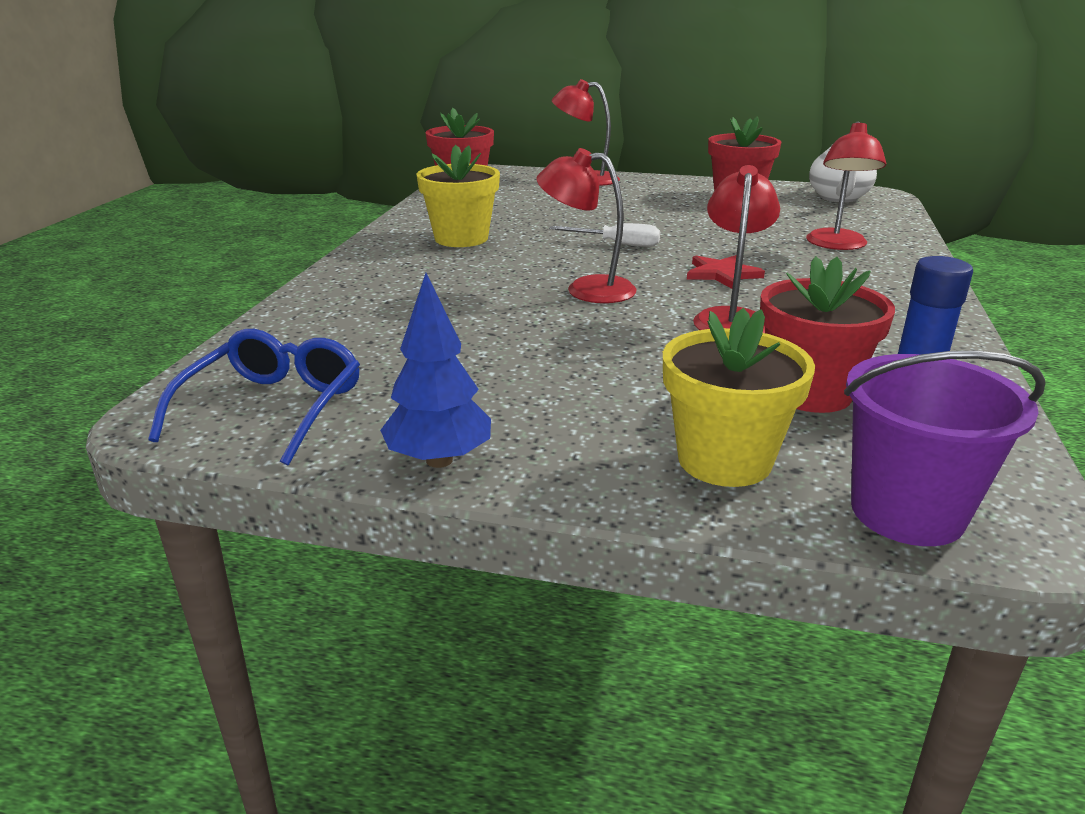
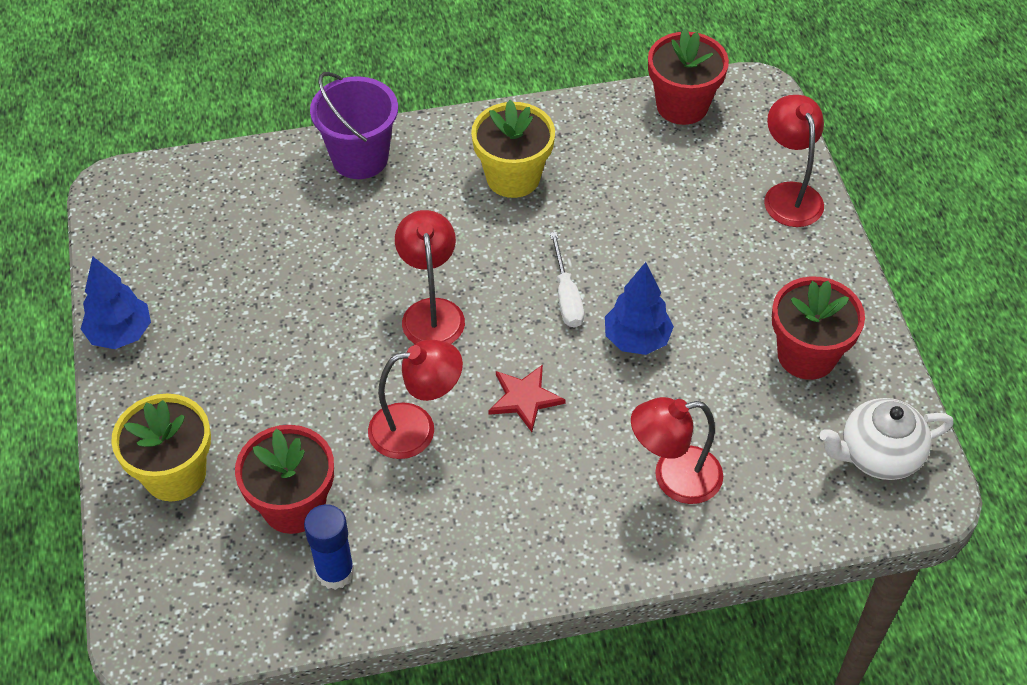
camera: 65 degrees right, 25 degrees up
blue glasses [148,329,360,466] -> none
purple bucket [844,351,1046,546] -> purple bucket moved to [310,72,398,179]
none -> blue tree [605,262,674,355]

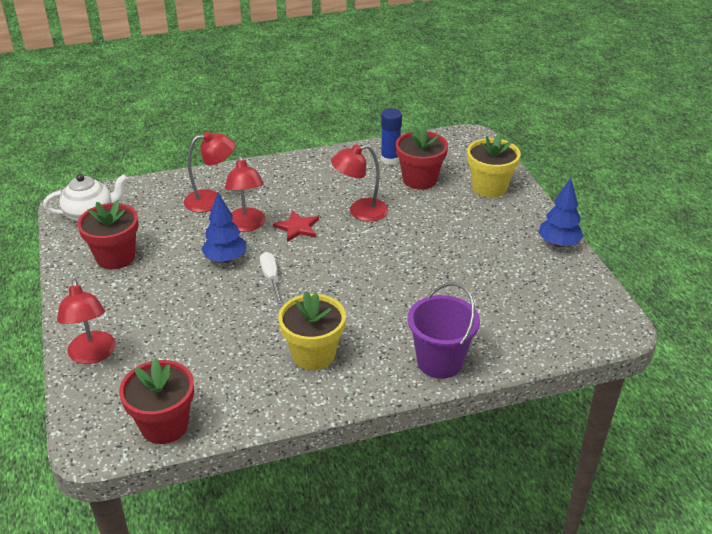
camera: 175 degrees right, 15 degrees down
red lamp [395,210,465,344] -> red lamp moved to [225,155,265,232]

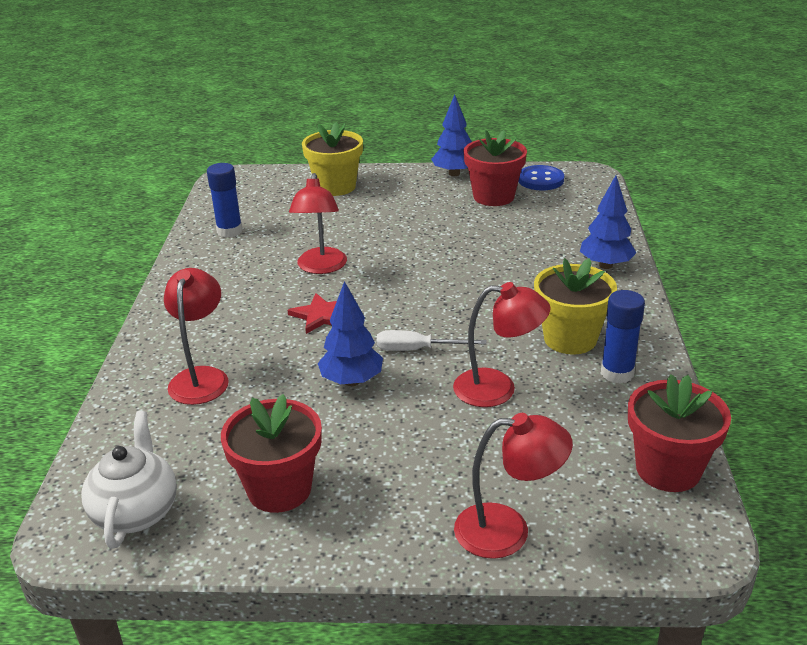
camera: 70 degrees left, 5 degrees down
red lamp [225,155,265,232] -> red lamp moved to [453,282,551,407]
red flower pot [396,126,448,190] -> red flower pot moved to [464,130,527,206]
purple bucket [408,283,480,379] -> blue tree [580,175,636,269]
none -> blue button [518,165,564,190]
none -> blue glue stick [601,290,645,384]

